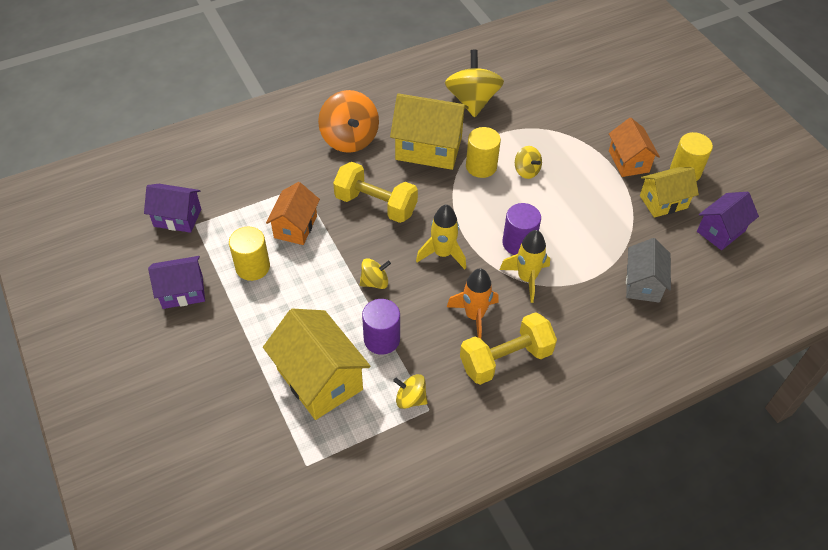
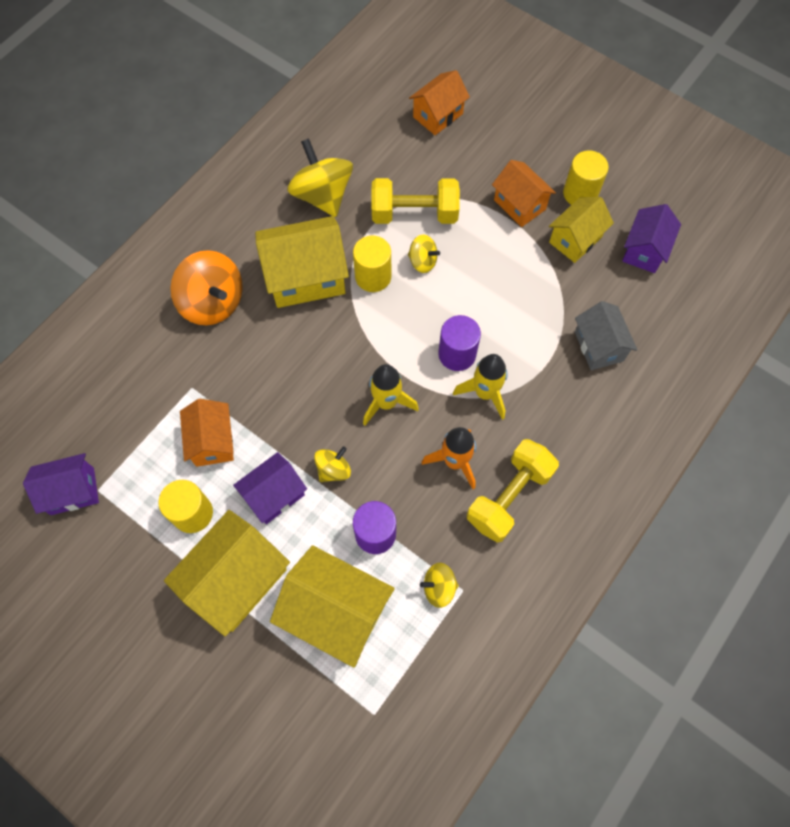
camera: 25 degrees left, 15 degrees up
purple house [148,256,205,309] -> purple house moved to [233,452,307,524]
yellow dumbbell [333,162,418,223] -> yellow dumbbell moved to [372,178,460,224]
none -> yellow house [164,510,290,636]
none -> orange house [409,70,470,135]

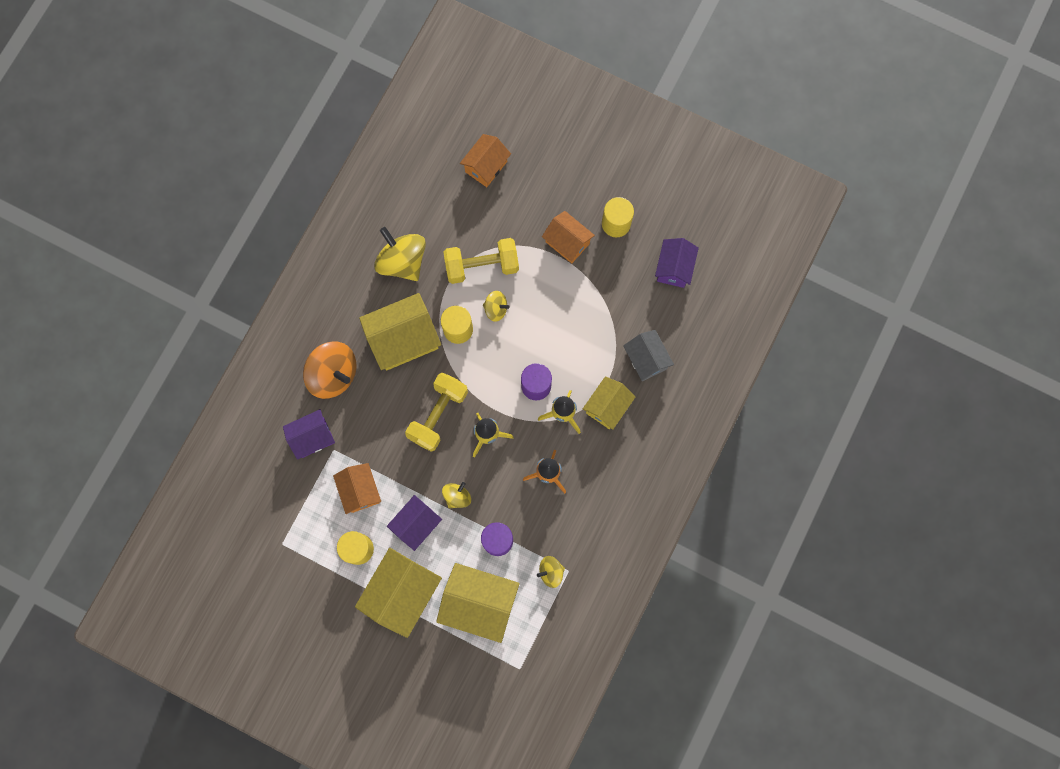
camera: 10 degrees left, 10 degrees up
purple house [23,453,99,515] -> purple house moved to [283,409,335,460]
yellow dumbbell [467,439,559,543] -> yellow dumbbell moved to [405,373,468,452]
yellow house [549,197,614,263] -> yellow house moved to [583,376,635,430]

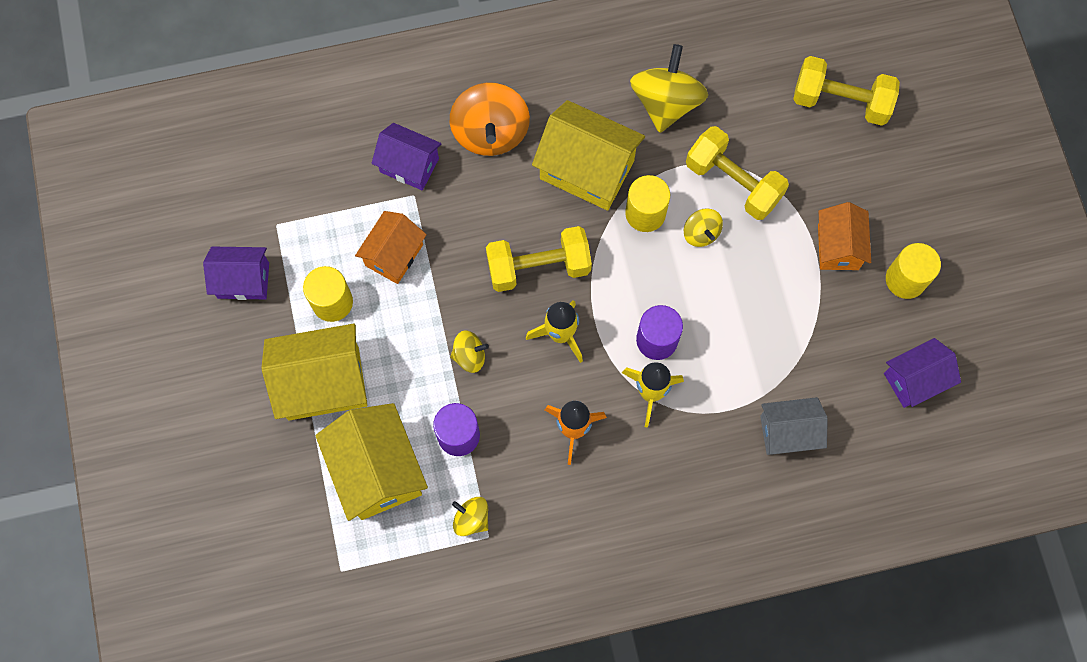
camera: 50 degrees right, 5 degrees down
purple house [387,495,442,551] -> purple house moved to [203,247,269,300]
orange house [460,134,511,187] -> yellow dumbbell [793,56,900,126]
yellow house [583,376,635,430] -> none
grey house [623,330,674,381] -> grey house turned 60 degrees clockwise [760,397,828,455]

